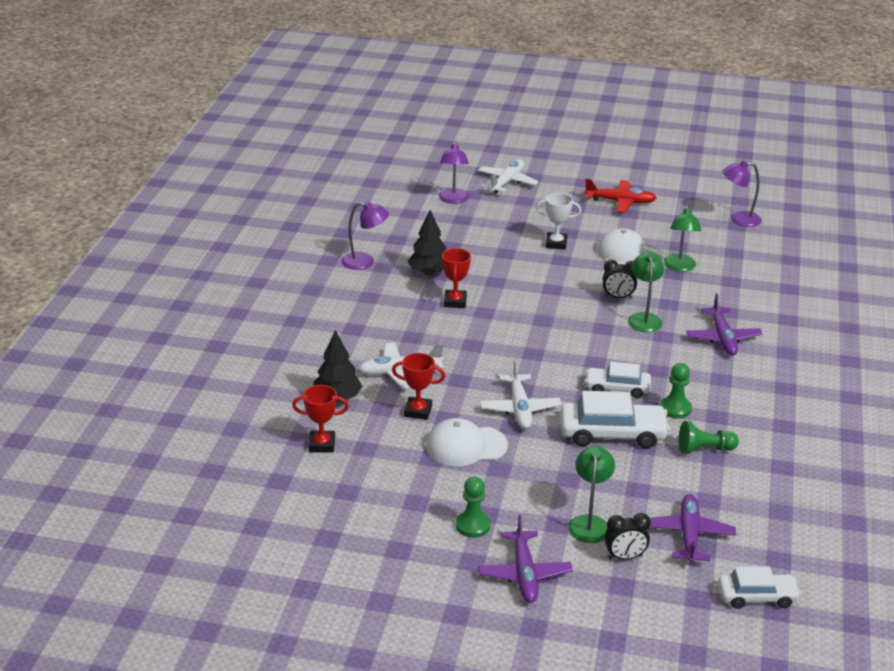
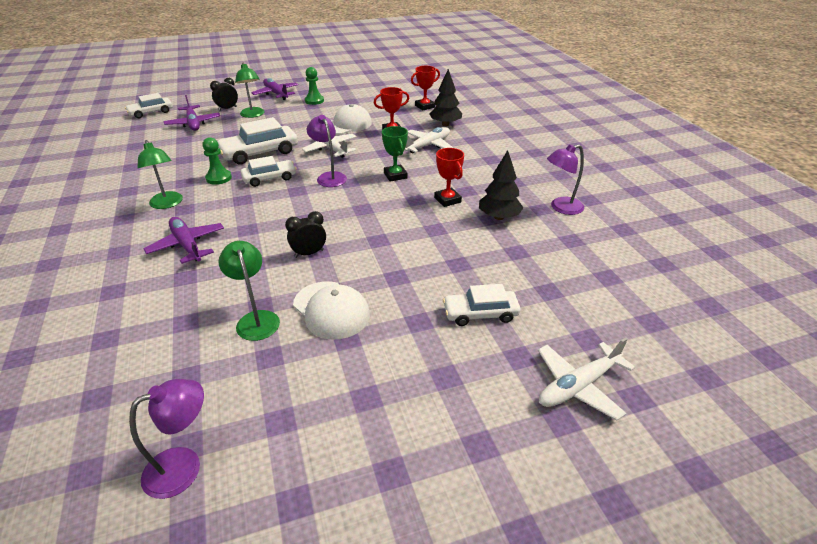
camera: 150 degrees right, 5 degrees up
purple lamp [439,141,469,204] -> purple lamp moved to [307,115,347,187]
white plane [478,159,539,193] -> white plane turned 60 degrees clockwise [538,337,635,421]
white trophy [536,193,581,250] -> none
red plane [584,179,656,213] -> none
green lamp [628,252,664,332] -> green lamp moved to [137,140,183,209]
green pawn [679,421,739,454] -> none
none -> green trophy [382,126,408,182]
none -> white car [443,284,521,326]

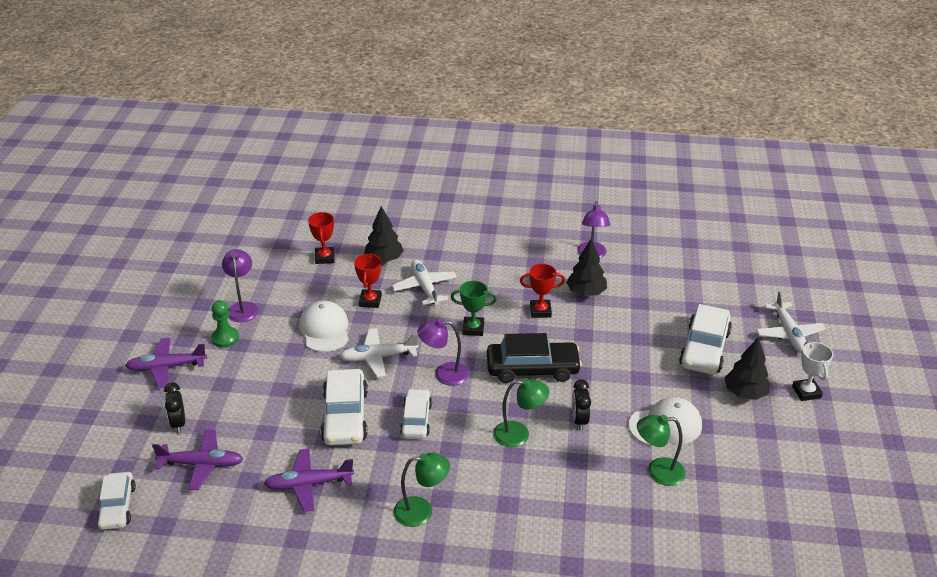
camera: 65 degrees left, 0 degrees up
purple lamp [129,379,204,499] -> purple lamp moved to [222,249,259,322]
purple plane [143,217,224,264] -> purple plane moved to [264,448,354,512]
green pawn [202,137,232,185] -> none
green lamp [235,63,264,118] -> green lamp moved to [493,378,549,447]
white car [443,284,521,326] -> white car [679,304,732,374], size x1.56
none -> black car [487,333,582,383]
none -> black tree [724,337,771,400]
none -> white trophy [792,341,833,401]

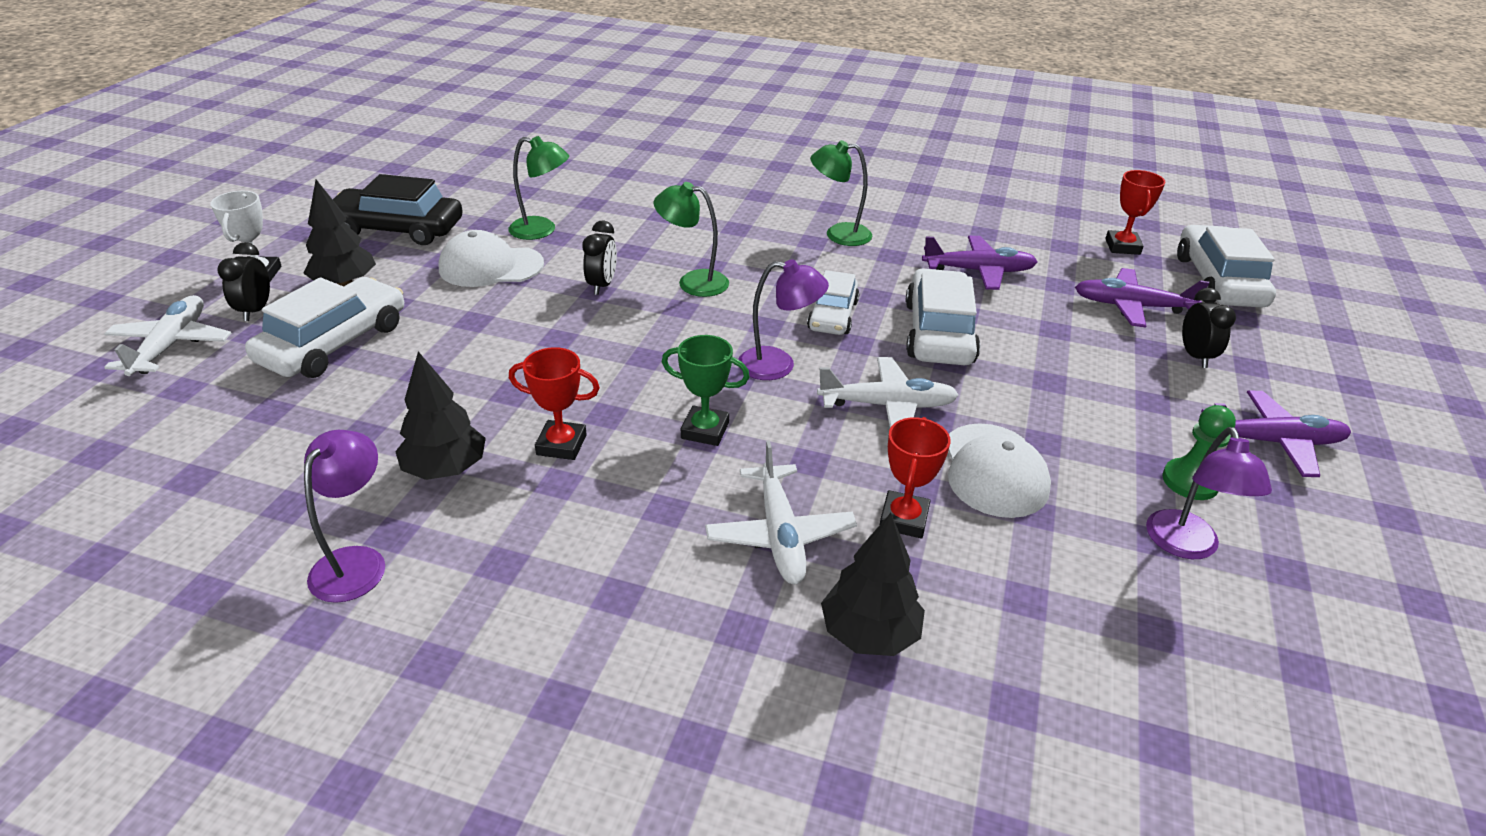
camera: 170 degrees left, 0 degrees up
white car [97,472,136,530] -> white car [1177,225,1276,308], size x1.56
red trophy [308,212,334,264] -> red trophy moved to [1105,170,1165,255]
black car [487,333,582,383] -> black car moved to [333,174,462,245]
none -> black clock [218,242,270,321]

